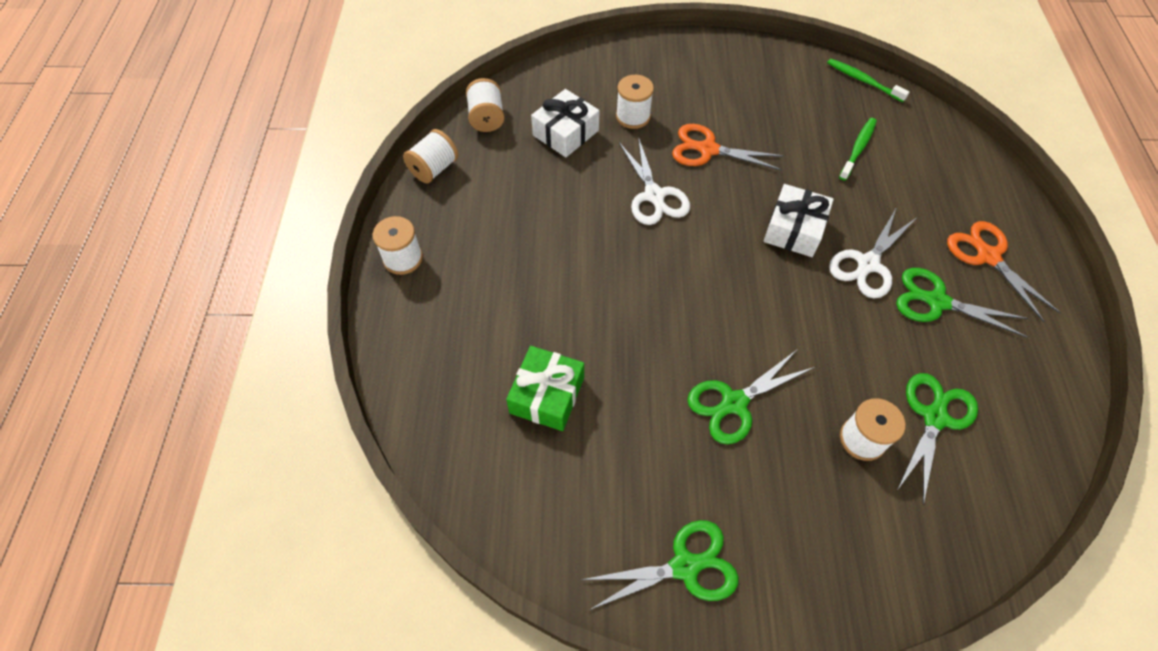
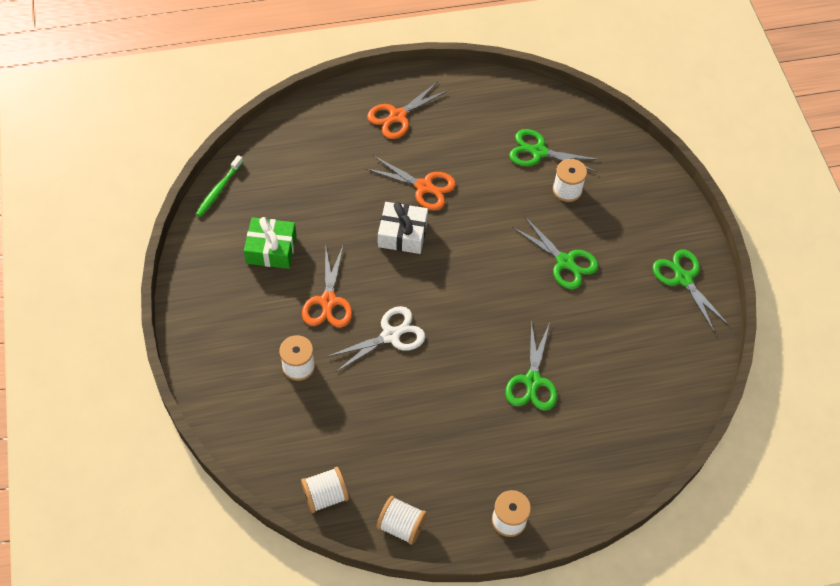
camera: 105 degrees left, 0 degrees up
green gift [506,346,584,431] -> green gift moved to [244,217,297,269]
white gift [531,89,600,157] -> none
white scissors [829,207,916,299] -> orange scissors [365,156,456,210]
green toothbrush [839,118,877,181] -> none
green scissors [896,268,1029,337] -> green scissors moved to [505,320,557,411]

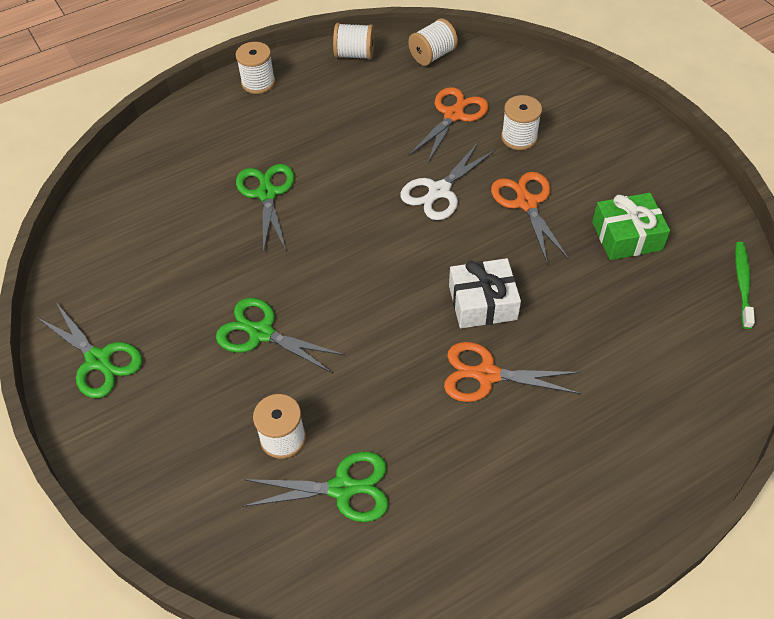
camera: 165 degrees right, 5 degrees down
orange scissors [367,81,449,139] -> orange scissors moved to [409,87,489,164]

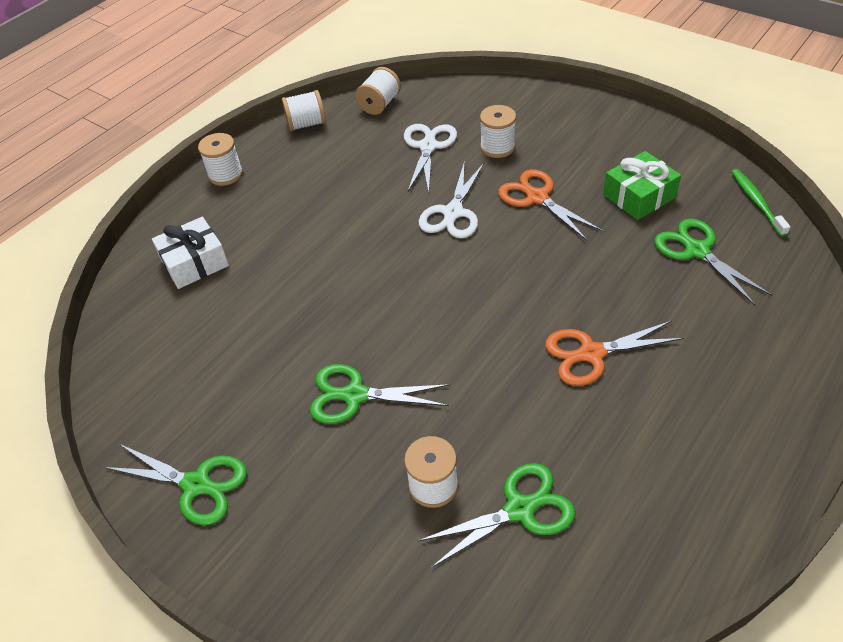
camera: 20 degrees left, 5 degrees down
green scissors [236,164,295,253] -> green scissors moved to [654,219,772,306]
orange scissors [409,87,489,164] -> white scissors [404,124,457,193]
white gift [449,258,521,328] -> white gift moved to [152,217,229,289]

